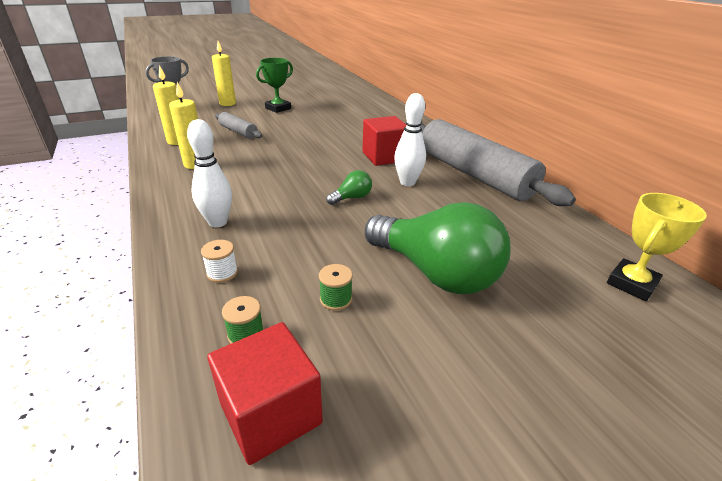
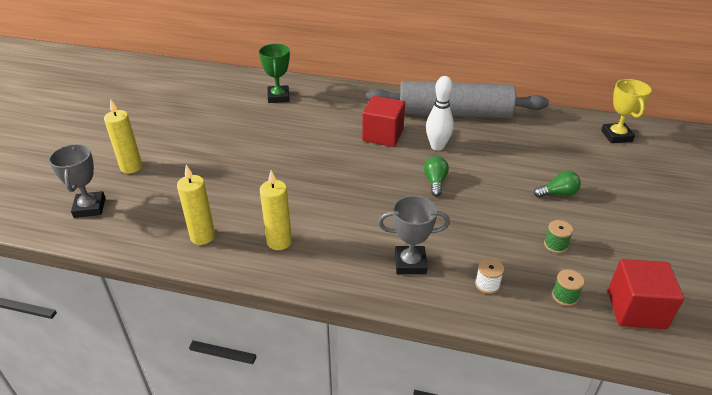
camera: 50 degrees left, 5 degrees up
white bowling pin [187,119,232,227] -> grey trophy [378,195,450,274]
grey rolling pin [215,112,262,139] -> none
green trophy [256,58,293,113] -> green trophy moved to [259,44,290,103]
green light bulb [365,202,511,294] -> green light bulb [534,171,581,198], size x0.42

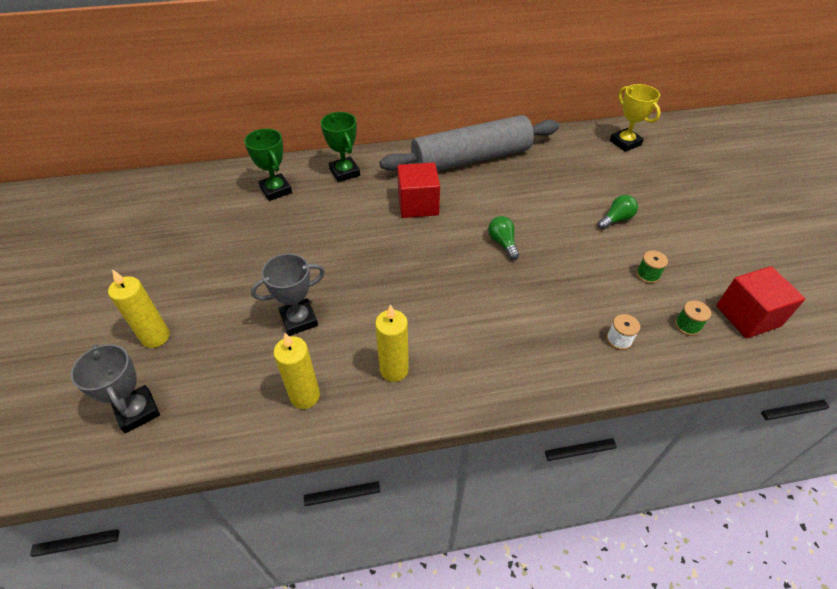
camera: 25 degrees left, 10 degrees up
grey trophy [378,195,450,274] -> grey trophy moved to [251,253,325,336]
white bowling pin [426,76,454,151] -> none
none -> green trophy [321,112,360,182]

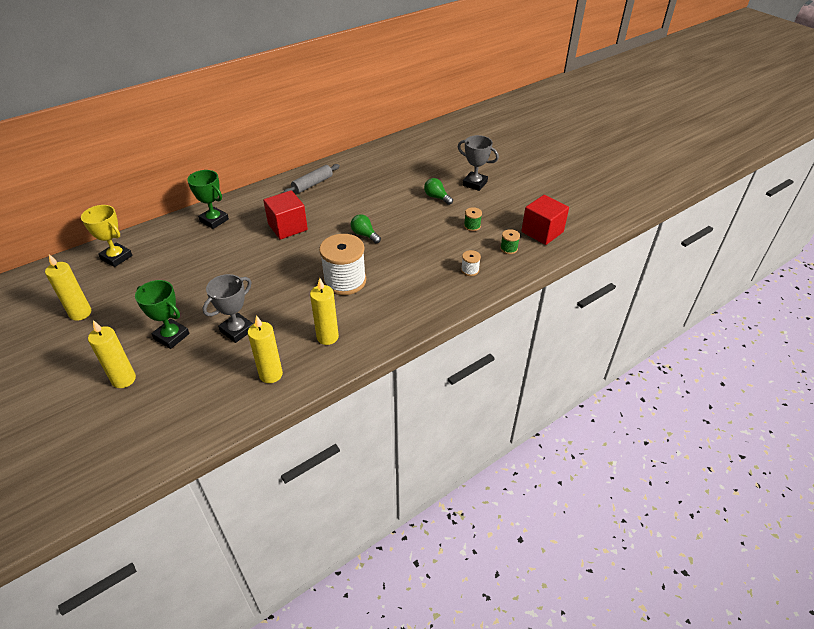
camera: 25 degrees left, 5 degrees down
grey trophy [71,344,160,433] -> grey trophy moved to [458,135,499,191]
green trophy [244,129,292,201] -> green trophy moved to [135,280,190,349]
grey rolling pin [380,115,559,171] -> grey rolling pin [283,164,340,194], size x0.45
green light bulb [598,195,638,230] -> green light bulb turned 75 degrees counterclockwise [424,178,453,205]
yellow trophy [610,84,661,152] -> yellow trophy moved to [81,205,133,267]
none -> yellow candle [45,254,91,321]
none -> white spool [319,234,366,295]

